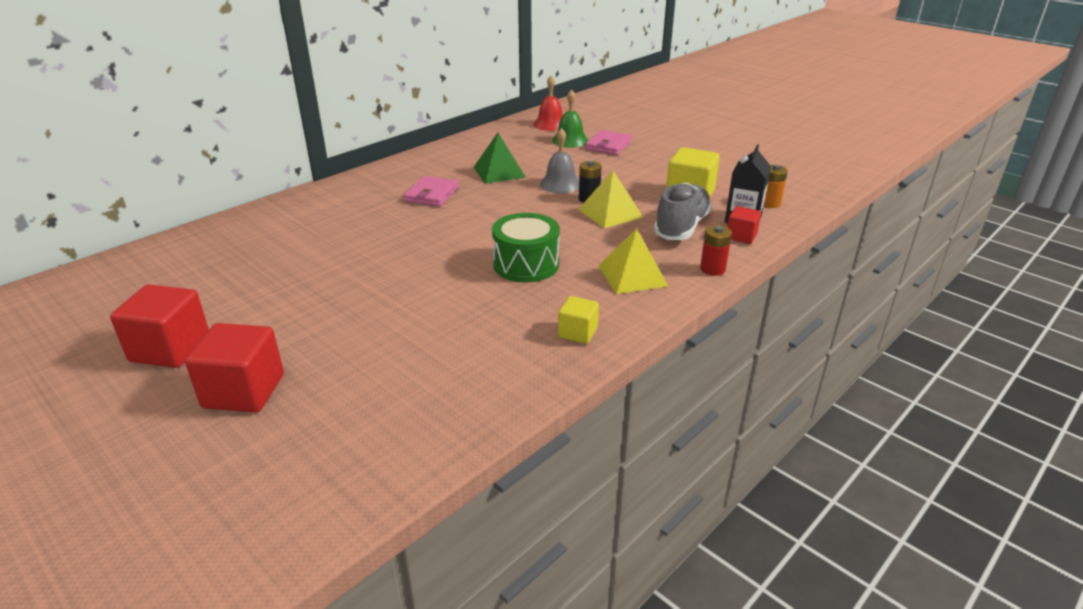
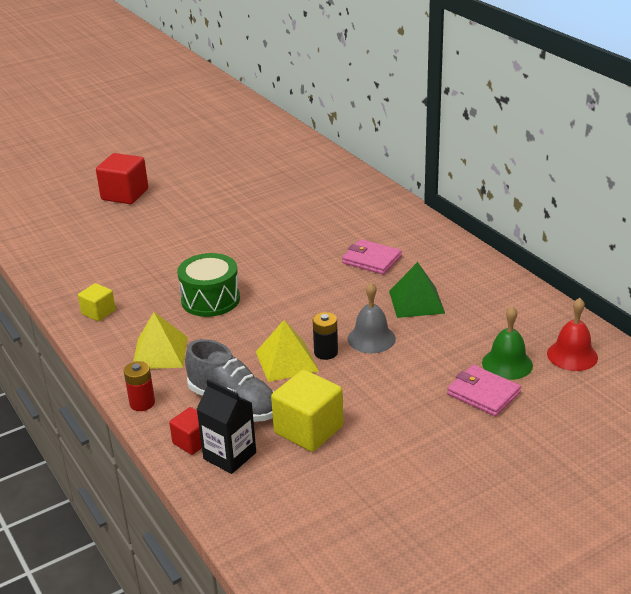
camera: 105 degrees right, 0 degrees up
red cube [110,284,209,368] -> none
orange battery [764,165,788,208] -> none

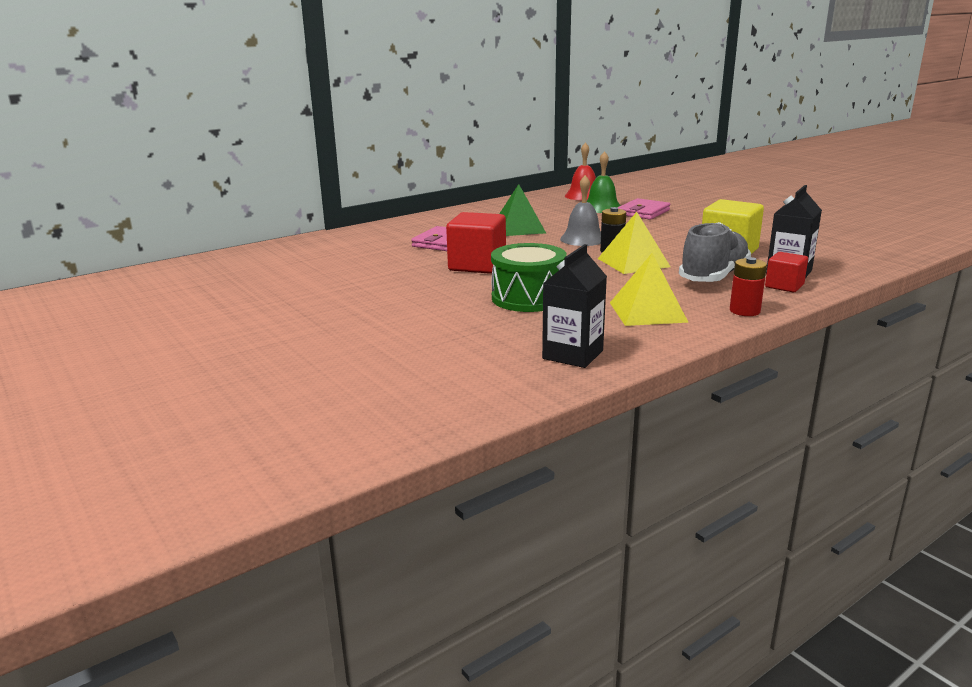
camera: 95 degrees left, 10 degrees down
yellow cube [78,283,116,321] -> black carton [542,244,607,368]
red cube [96,153,148,204] -> red cube moved to [446,212,506,274]

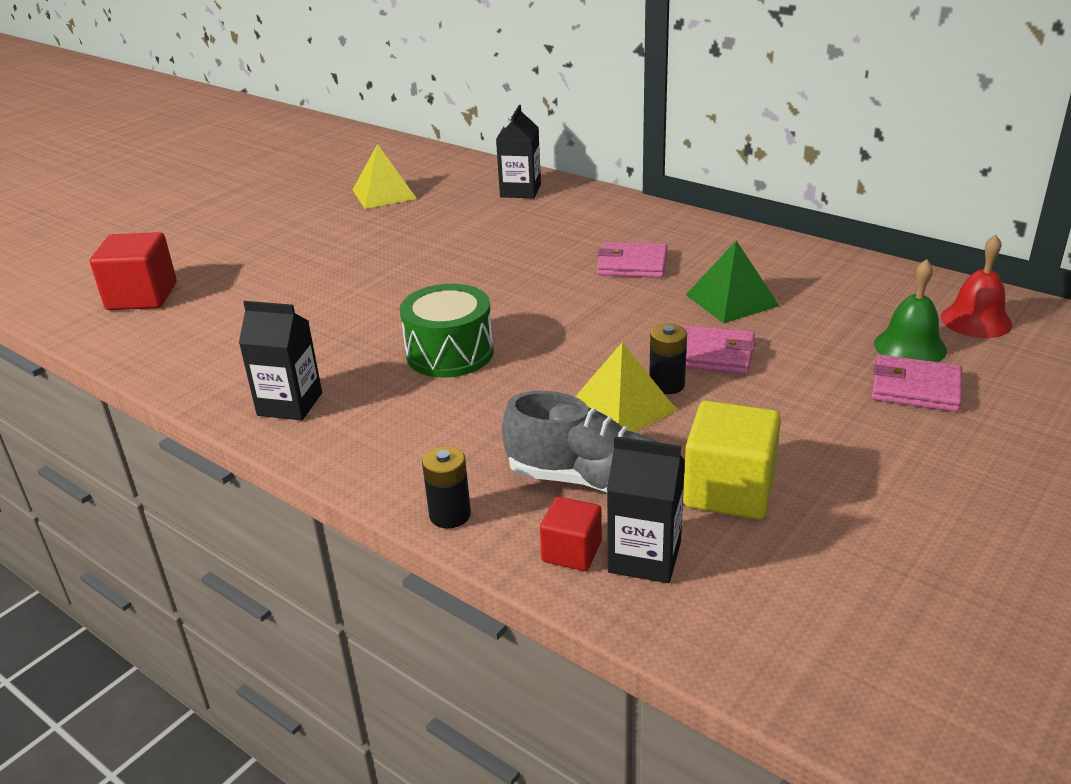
camera: 75 degrees right, 10 degrees up
red cube [446,212,506,274] -> red cube moved to [90,232,176,310]
grey bell [560,175,601,246] -> pink wallet [680,325,755,374]
yellow pyramid [610,253,689,326] -> yellow pyramid moved to [353,144,417,209]
red battery [730,257,767,316] -> black battery [422,446,471,529]
none -> black carton [496,105,541,198]

